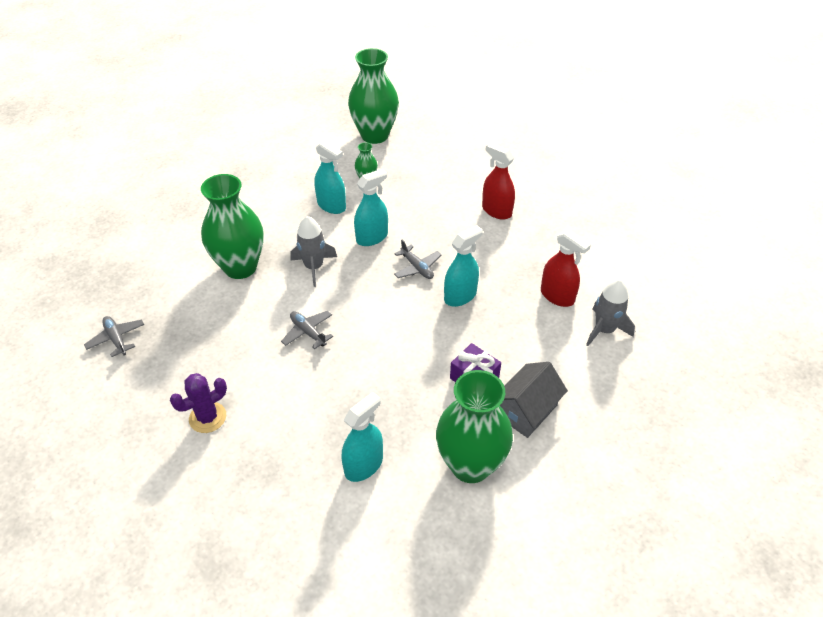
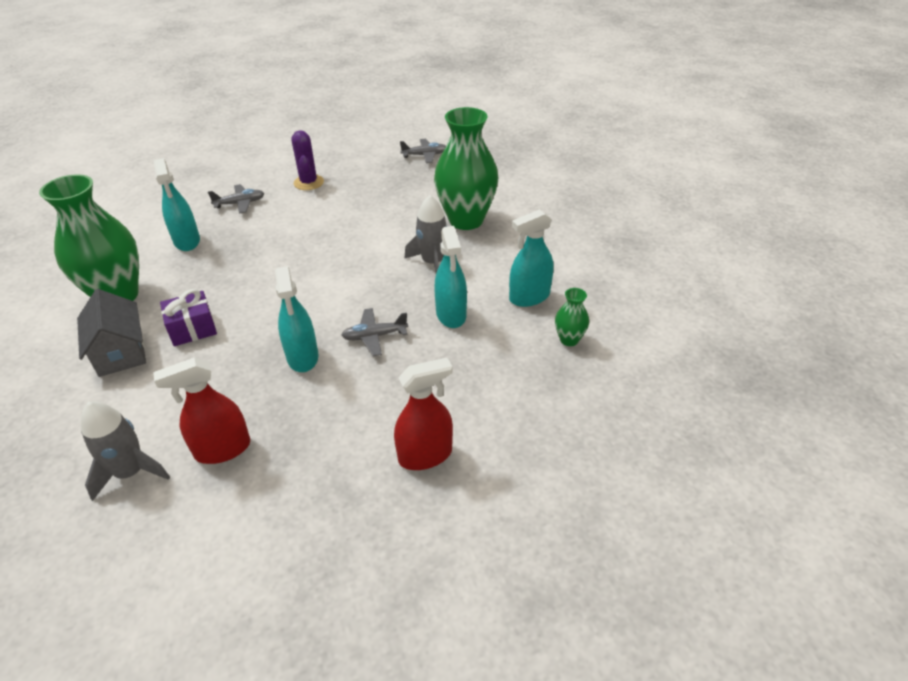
camera: 115 degrees right, 5 degrees down
grey plane [281,311,333,349] -> grey plane moved to [208,184,264,214]
green vase [348,48,399,144] -> none

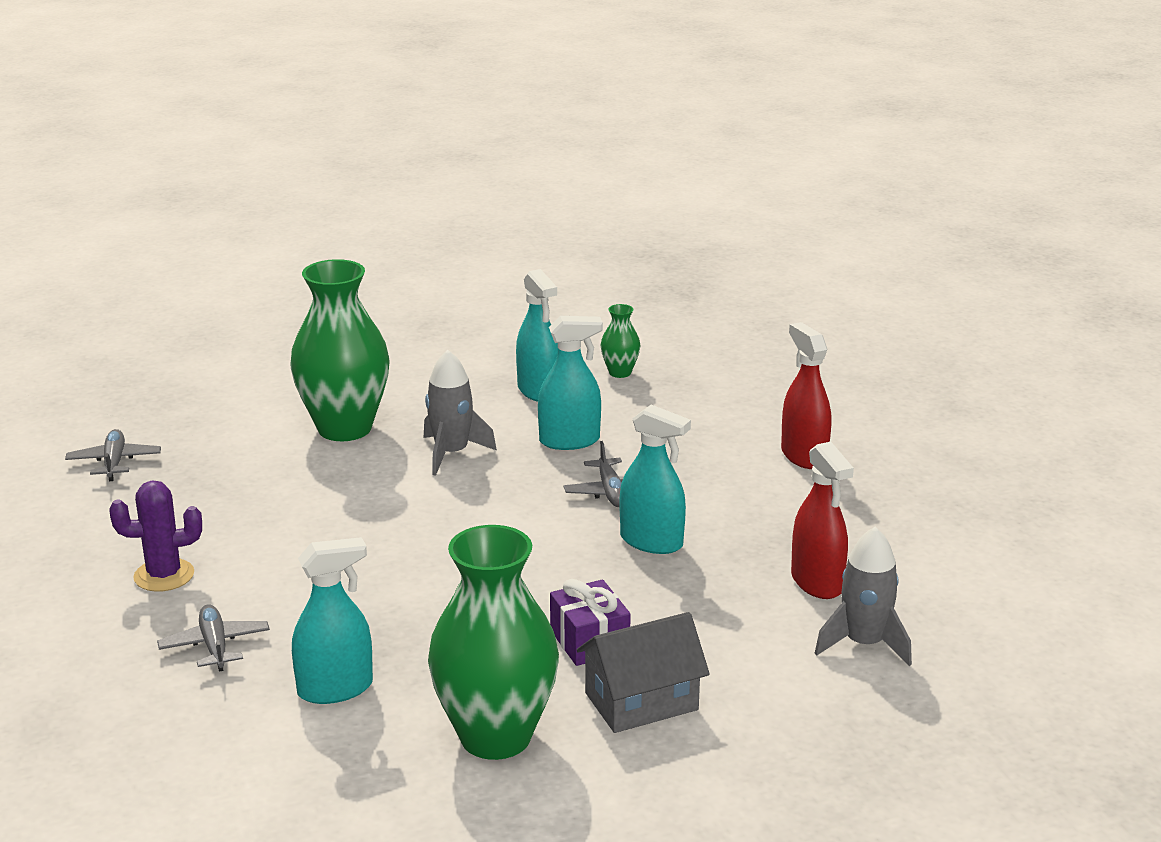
camera: 90 degrees left, 15 degrees down
turquoise spray bottle [275,266,318,372] -> turquoise spray bottle turned 45 degrees clockwise [620,405,691,554]

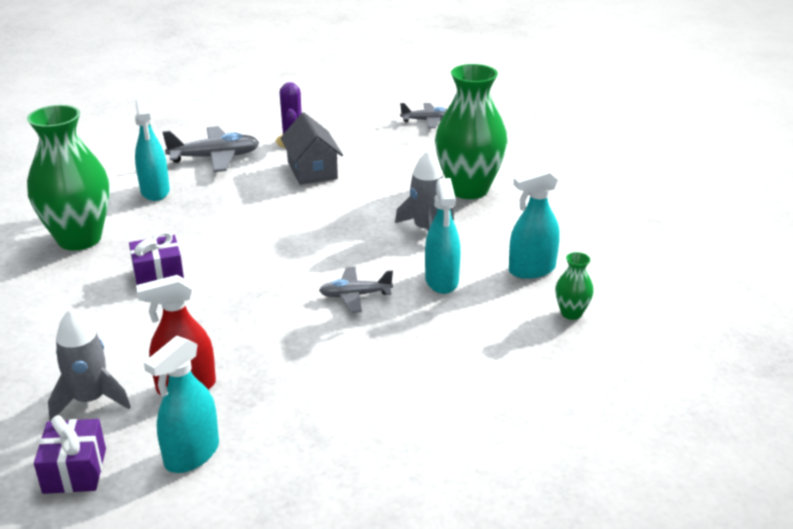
camera: 95 degrees right, 5 degrees up
grey plane [157,604,270,672] -> grey plane [162,126,259,172], size x1.58
grey house [577,612,710,733] -> grey house moved to [280,112,343,185]
turquoise spray bottle [620,405,691,554] -> turquoise spray bottle moved to [144,335,219,473]
red spray bottle [781,322,831,469] -> none
none -> purple gift [34,415,106,494]

